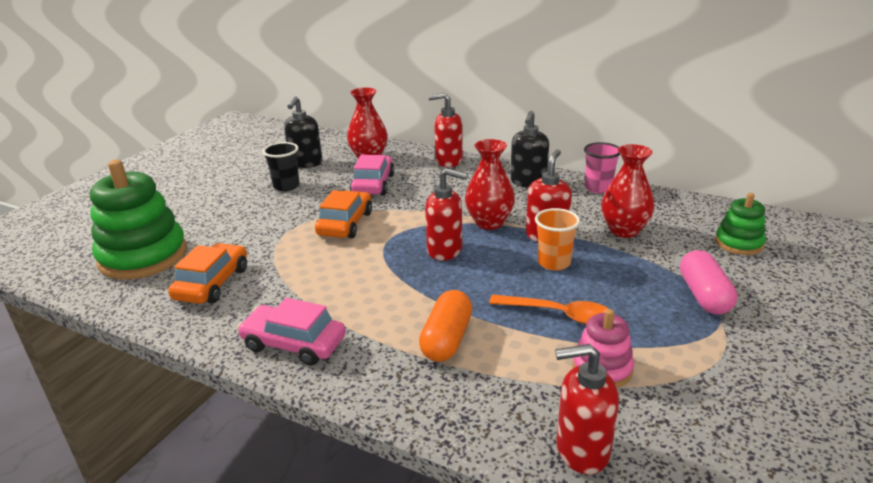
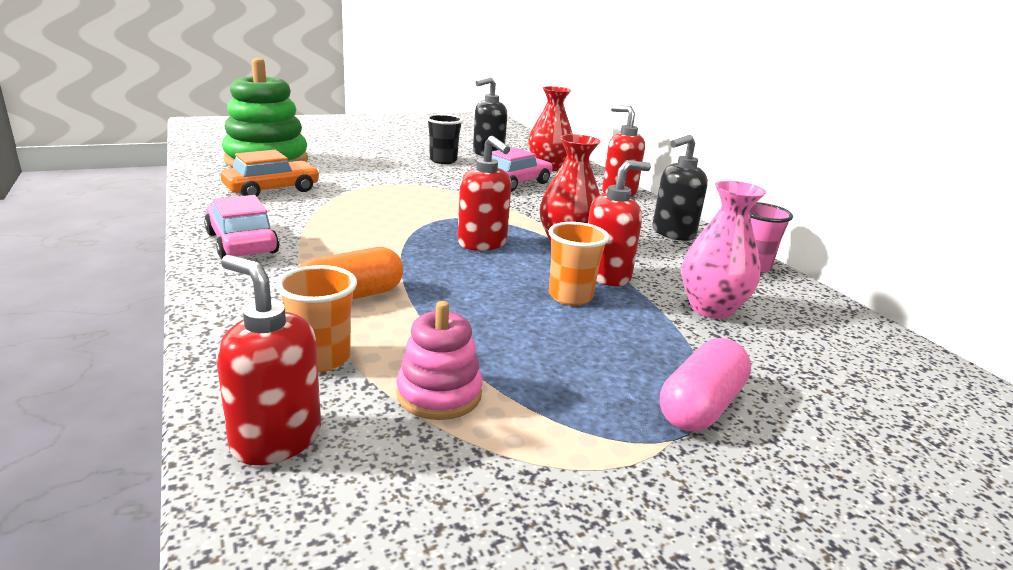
camera: 35 degrees right, 5 degrees down
orange car [315,190,372,238] -> none
orange spoon [489,295,608,324] -> none
red vase [601,144,655,238] -> pink vase [681,181,766,319]
green stacking toy [715,193,766,255] -> none
none -> orange cup [277,265,357,372]

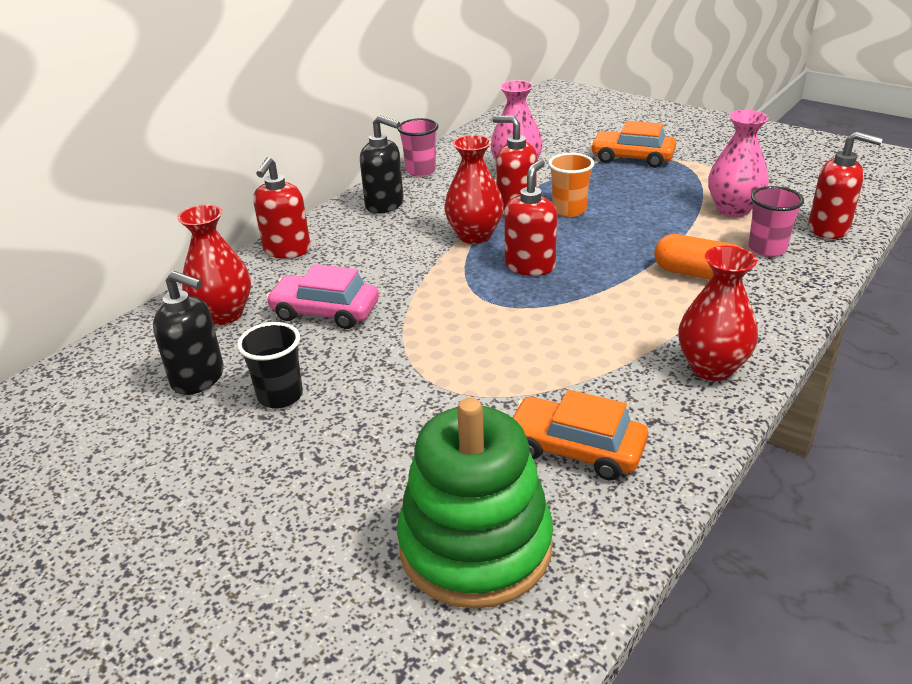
camera: 115 degrees left, 10 degrees up
pink car [204,195,279,259] -> red vase [678,246,758,381]
red soap dispenser [216,255,321,465] -> red soap dispenser turned 75 degrees counterclockwise [808,131,883,239]
orange cup [277,265,357,372] -> pink cup [748,186,804,257]
pink stacking toy [396,301,483,420] -> pink vase [708,110,769,217]
pink capsule [660,338,751,431] -> orange car [590,121,676,168]

